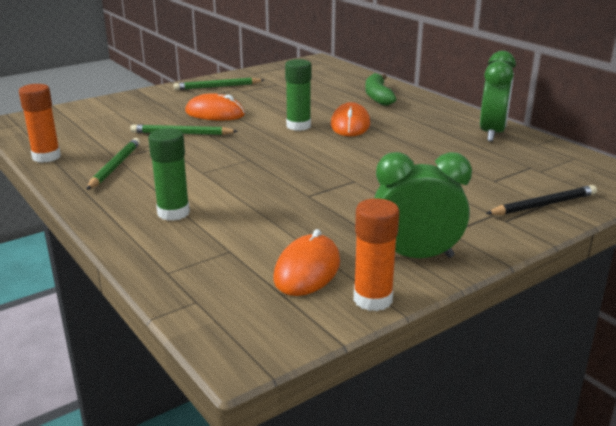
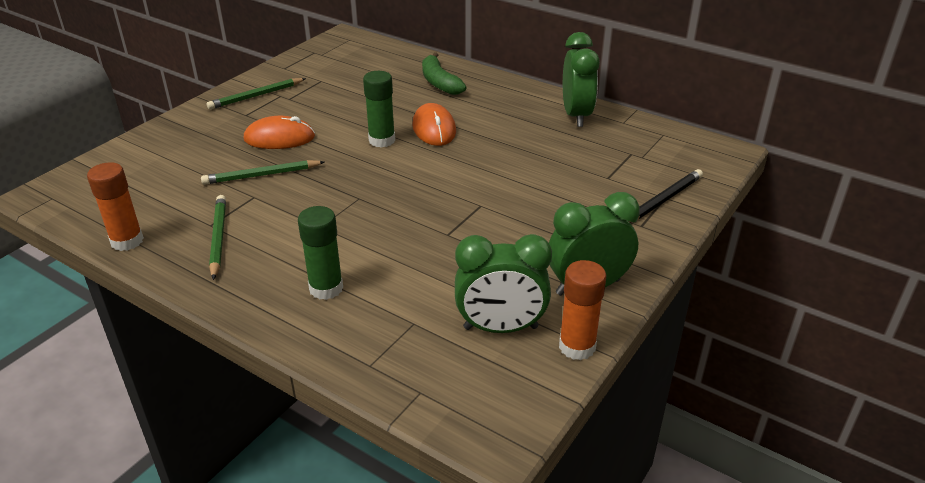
camera: 20 degrees left, 10 degrees up
orange mouse [274,229,340,296] -> green clock [455,234,552,333]

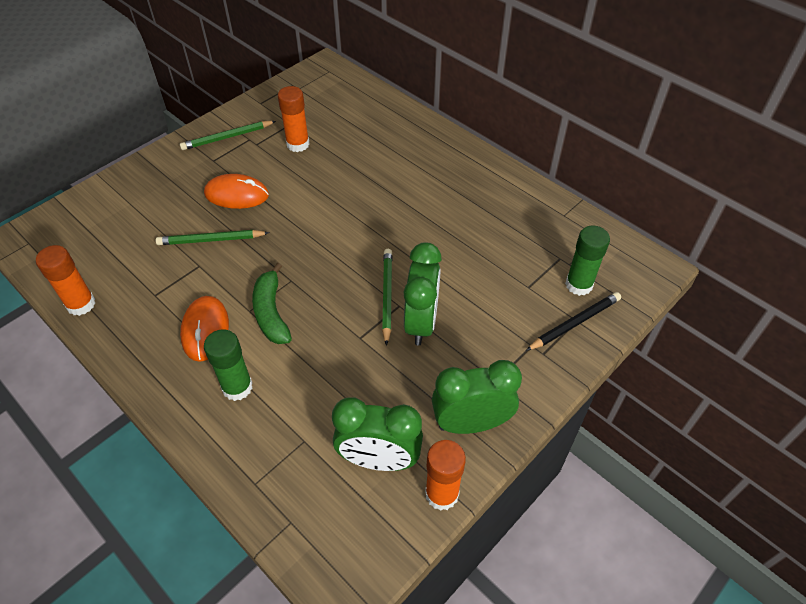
camera: 10 degrees right, 15 degrees up
green pencil [209,195,226,280] -> green pencil moved to [382,249,392,346]
green glue stick [363,71,395,148] -> green glue stick moved to [565,226,610,296]
orange mouse [412,103,456,146] -> orange mouse moved to [180,296,229,362]
green banana [422,52,467,95] -> green banana moved to [252,263,292,344]
green clock [563,32,600,127] -> green clock moved to [404,242,442,345]
none -> orange glue stick [278,86,310,152]

